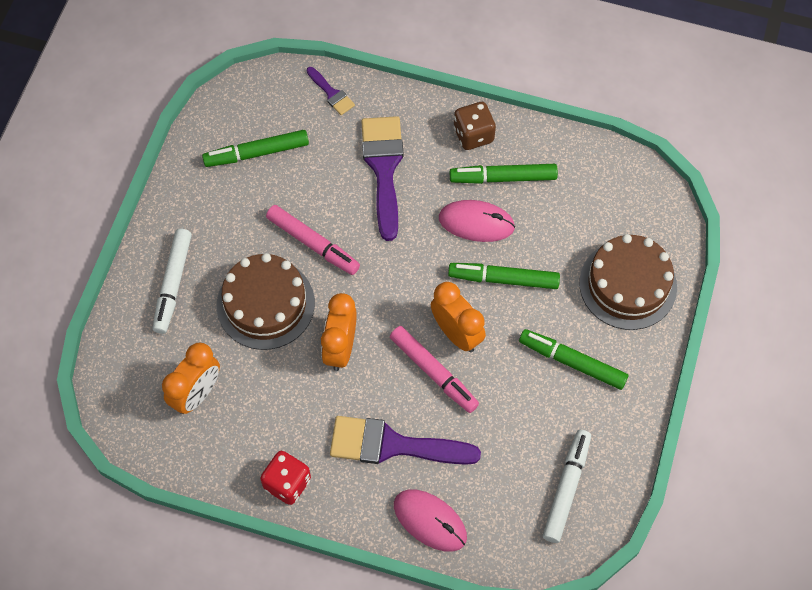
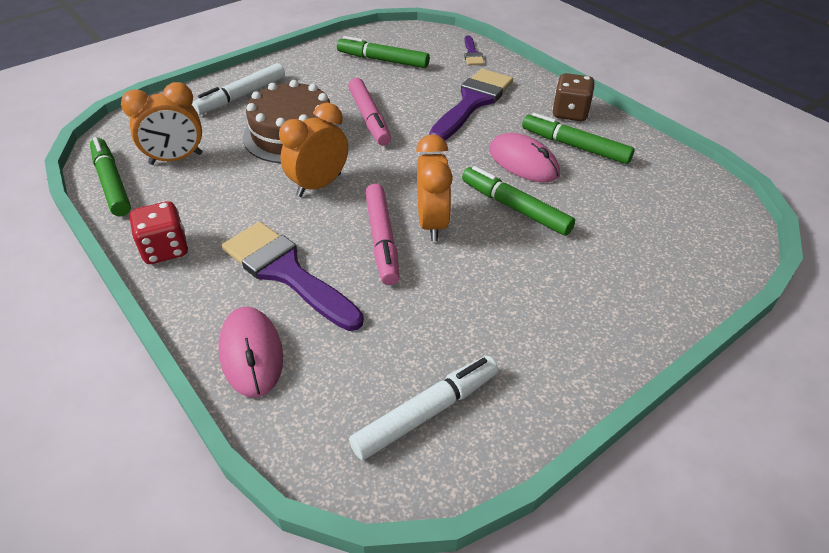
camera: 35 degrees right, 20 degrees down
green marker [519,329,628,390] -> green marker moved to [90,137,131,217]
brown cake [579,234,677,330] -> none

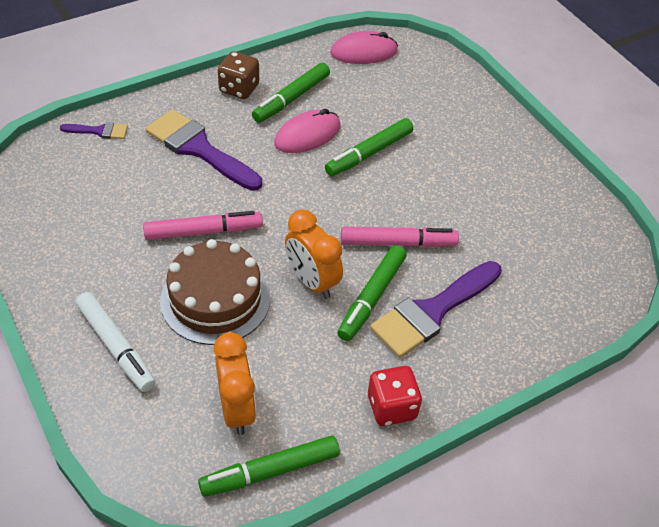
camera: 85 degrees left, 5 degrees up
pink mouse [218,307,283,398] -> pink mouse moved to [331,31,398,64]
green marker [337,36,430,68] -> green marker moved to [337,245,407,341]
white marker [349,356,498,460] -> none
orange clock [416,134,453,241] -> none

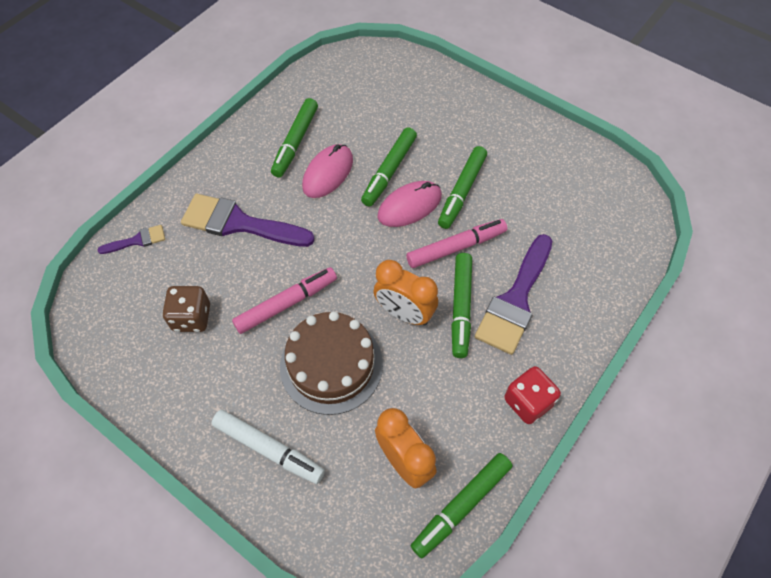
camera: 20 degrees left, 10 degrees up
brown dice [218,51,259,99] -> brown dice moved to [162,286,210,332]
pink mouse [331,31,398,64] -> pink mouse moved to [377,181,442,227]
none -> green marker [438,146,487,229]

